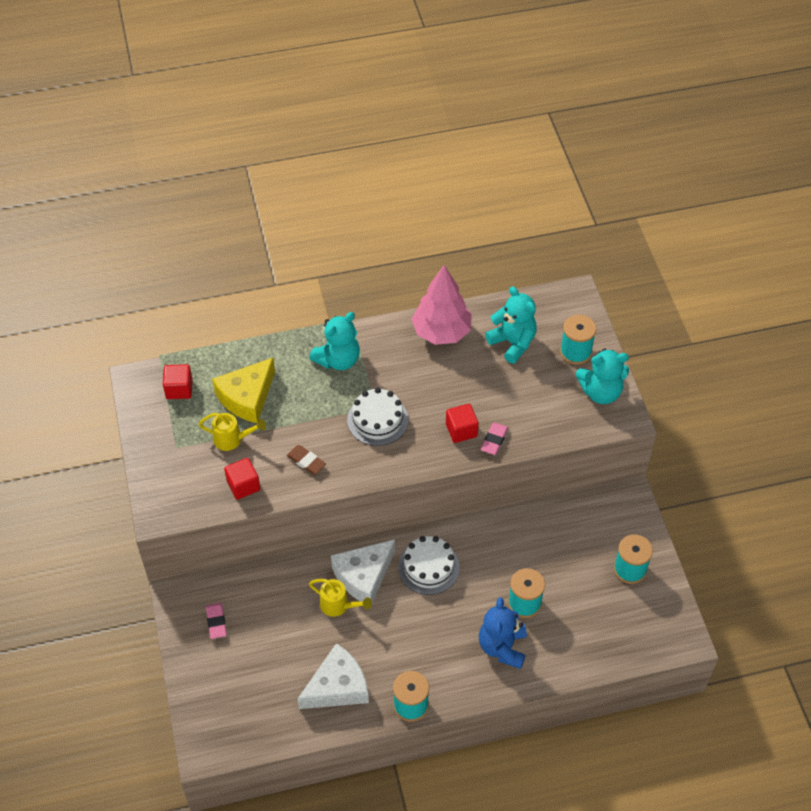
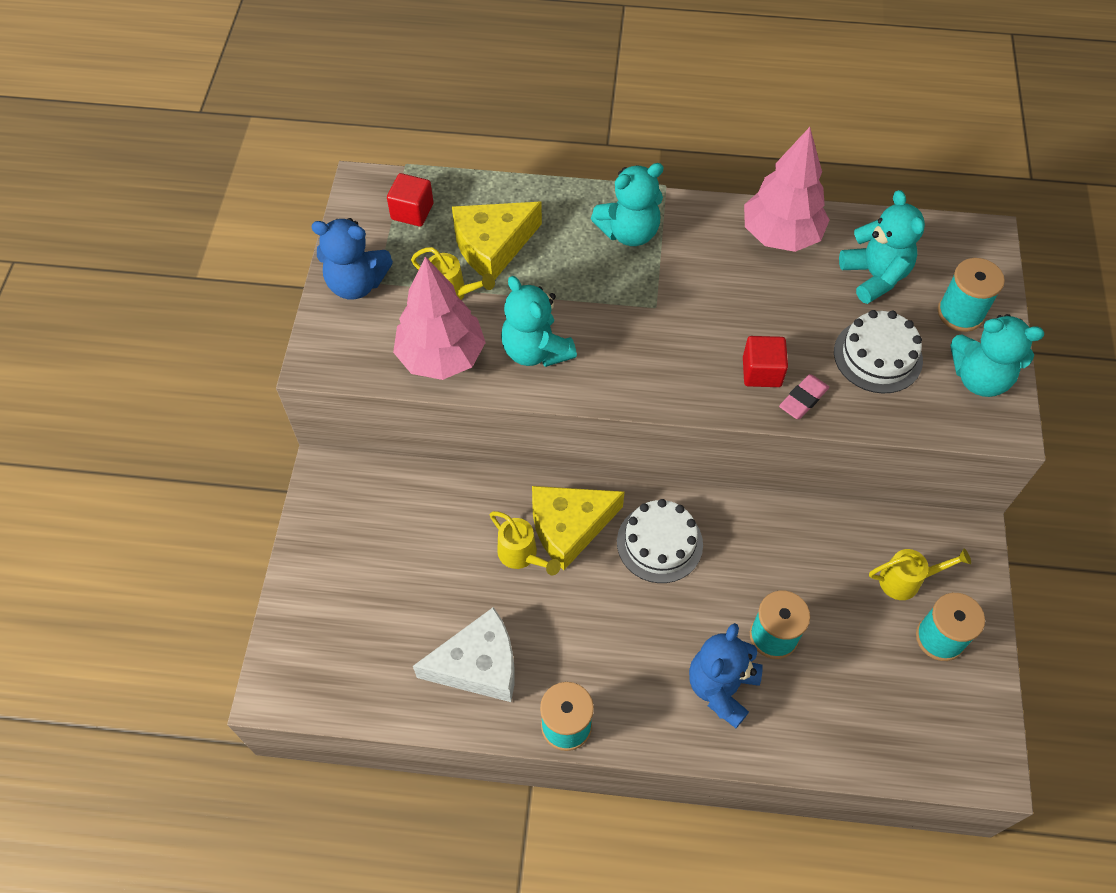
camera: 20 degrees right, 5 degrees up
pink eraser [206,603,227,639] -> none
red cube [224,458,260,500] -> pink tree [393,257,486,380]
brown eraser [287,445,326,475] -> turquoise teddy bear [501,276,577,367]
white cheese [331,539,395,603] -> yellow cheese [532,486,625,570]
white cake [347,388,408,446] -> white cake moved to [834,310,923,394]
none -> blue teddy bear [311,218,393,299]
none -> yellow watering can [869,548,971,600]

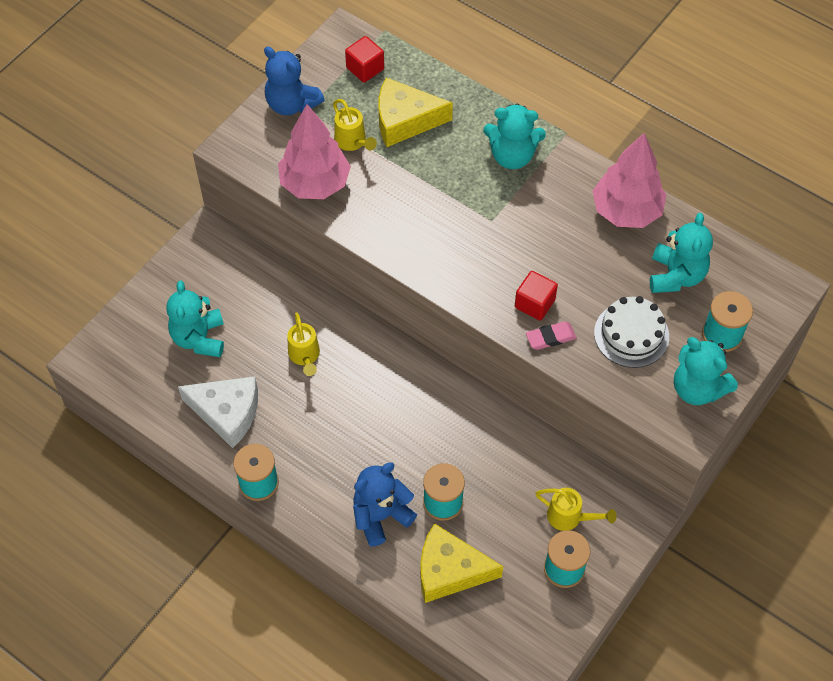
camera: 30 degrees right, 0 degrees up
turquoise teddy bear [501,276,577,367] -> turquoise teddy bear moved to [166,280,224,357]
yellow cheese [532,486,625,570] -> yellow cheese moved to [420,523,503,603]
white cake [617,499,703,583] -> none

